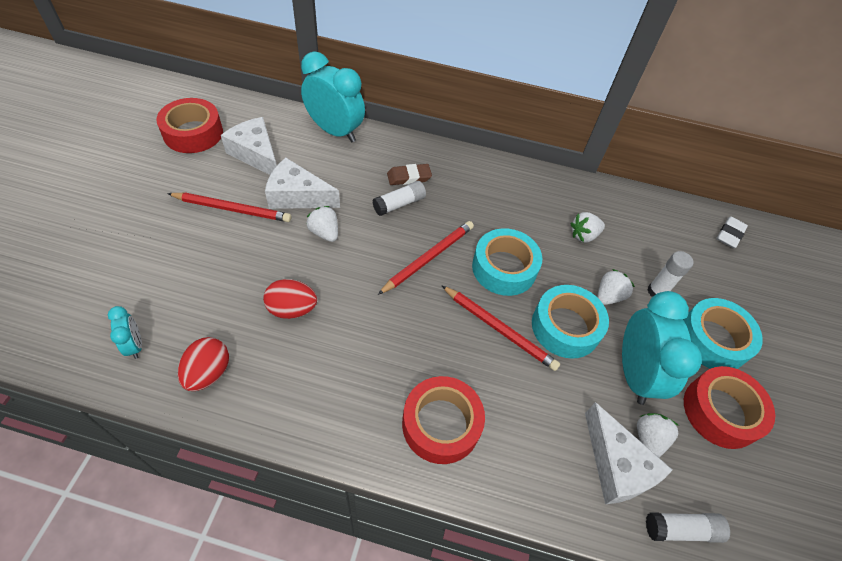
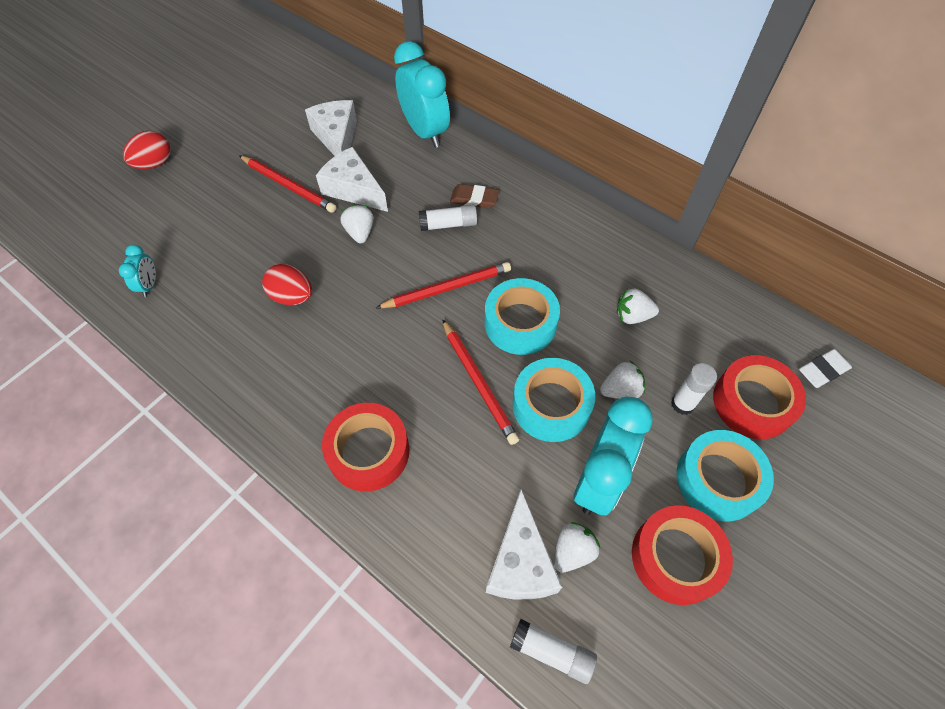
camera: 30 degrees right, 5 degrees up
red tape [156,98,223,153] -> red tape moved to [713,355,806,439]
red egg [178,337,229,391] -> red egg moved to [123,131,171,169]

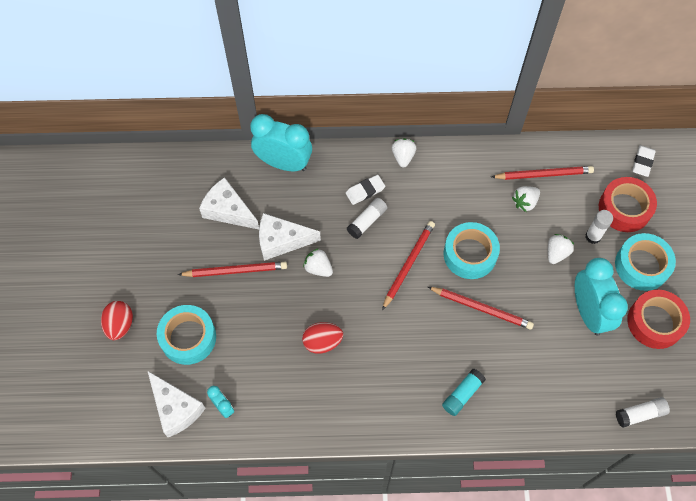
camera: 40 degrees left, 5 degrees up
red tape [322,403,409,492] -> turquoise glue stick [442,369,486,416]
brown eraser [450,184,499,208] -> white eraser [346,175,385,205]
white cheese [486,489,562,600] -> white cheese moved to [148,371,206,437]
turquoise tape [512,358,595,442] -> turquoise tape moved to [157,305,216,365]
white strawberry [554,522,600,573] -> white strawberry moved to [392,138,416,168]
none -> red pencil [491,166,594,180]

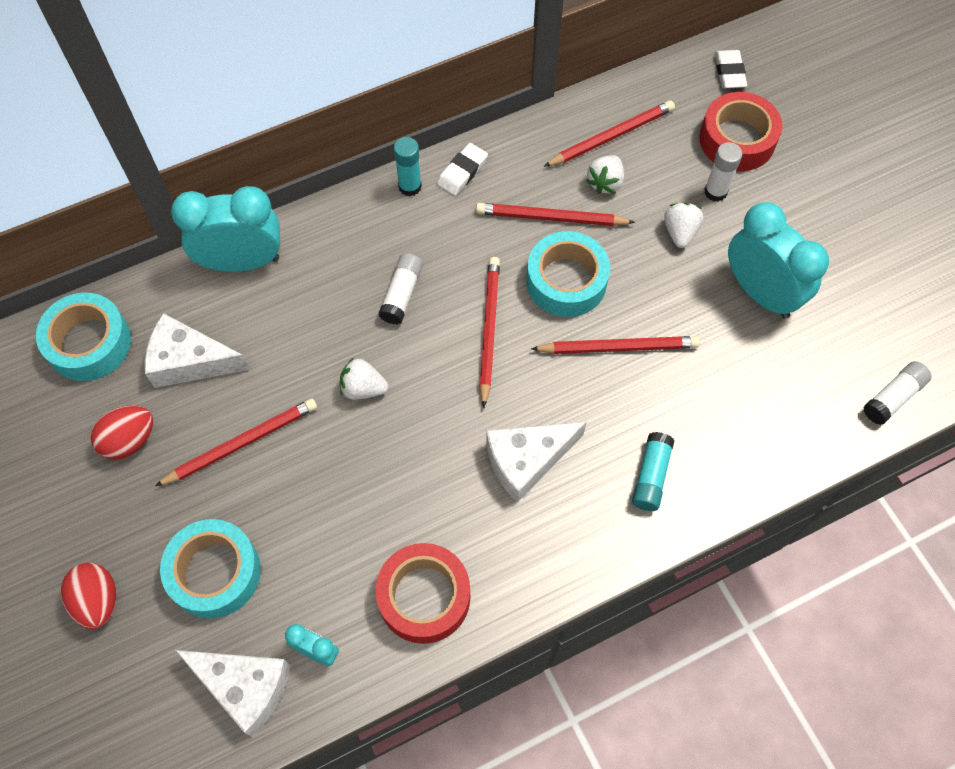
camera: 25 degrees left, 0 degrees up
white cheese [259,213,321,261] -> white cheese moved to [486,422,587,503]
red egg [302,322,343,354] -> red egg moved to [91,405,153,460]
white eraser [346,175,385,205] -> white eraser moved to [437,143,488,196]
white strawberry [392,138,416,168] -> turquoise glue stick [394,137,422,197]
turquoise tape [615,233,676,291] -> turquoise tape moved to [36,293,131,381]
red tape [627,290,690,349] -> red tape moved to [375,543,470,644]
none -> red pencil [476,203,635,226]

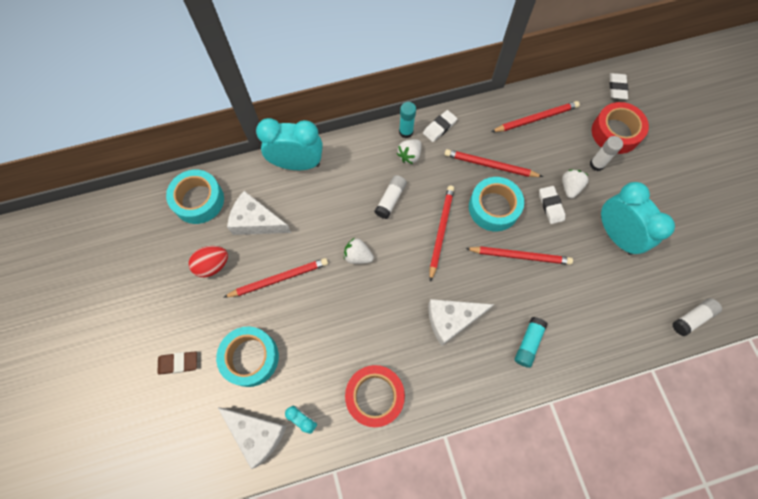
camera: 10 degrees right, 5 degrees up
red egg [61,563,116,629] -> brown eraser [157,351,197,375]
white strawberry [586,155,624,194] -> white strawberry moved to [397,139,421,164]
none -> white eraser [539,186,565,224]

